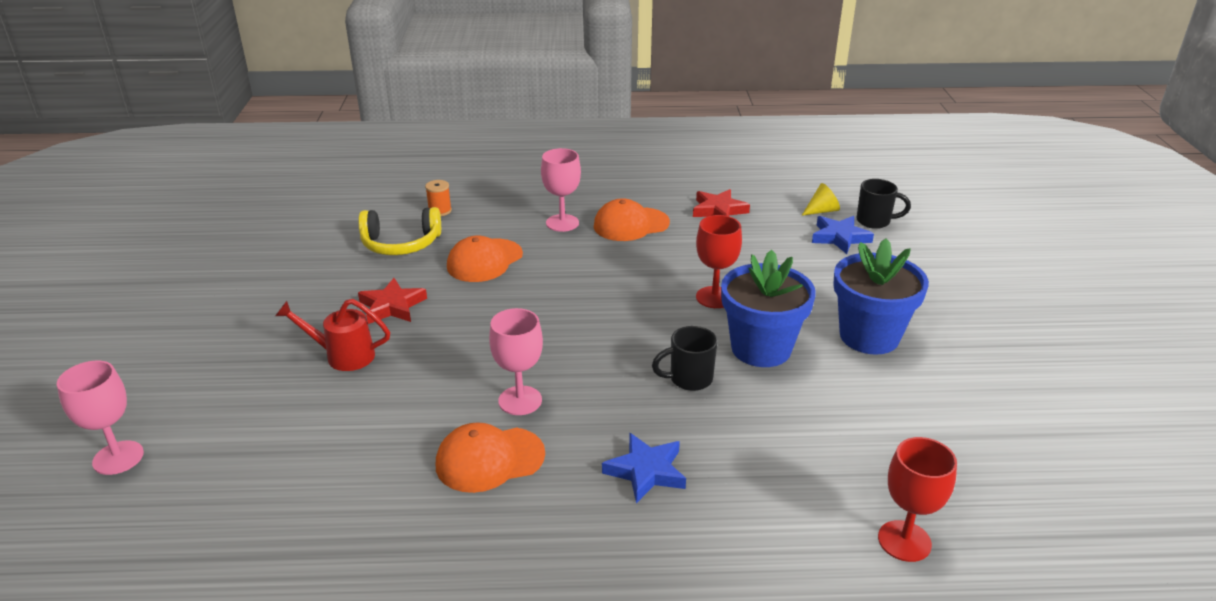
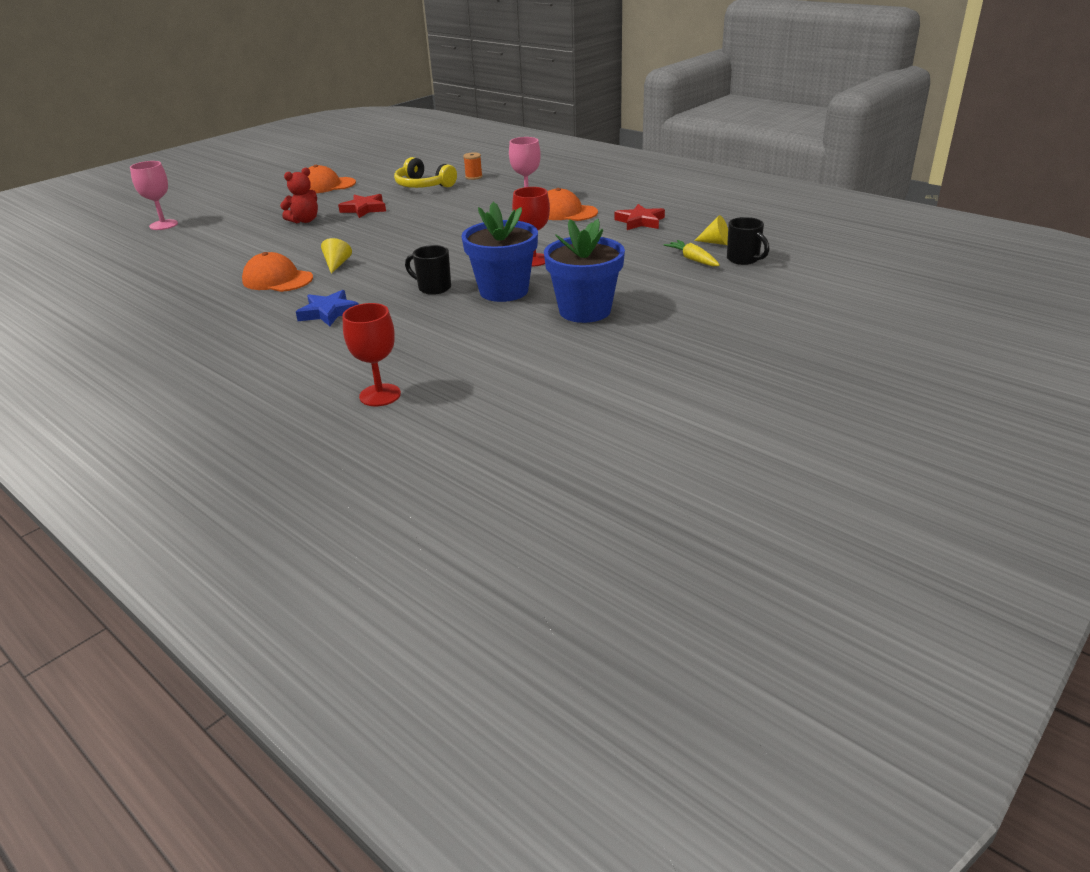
camera: 45 degrees right, 0 degrees up
red watering can [275,299,390,371] -> red teddy bear [280,168,318,223]
orange cap [447,235,523,282] -> orange cap moved to [307,165,356,193]
pink goblet [489,308,543,415] -> yellow cone [321,238,352,274]
blue star [812,216,874,254] -> yellow carrot [664,240,720,266]

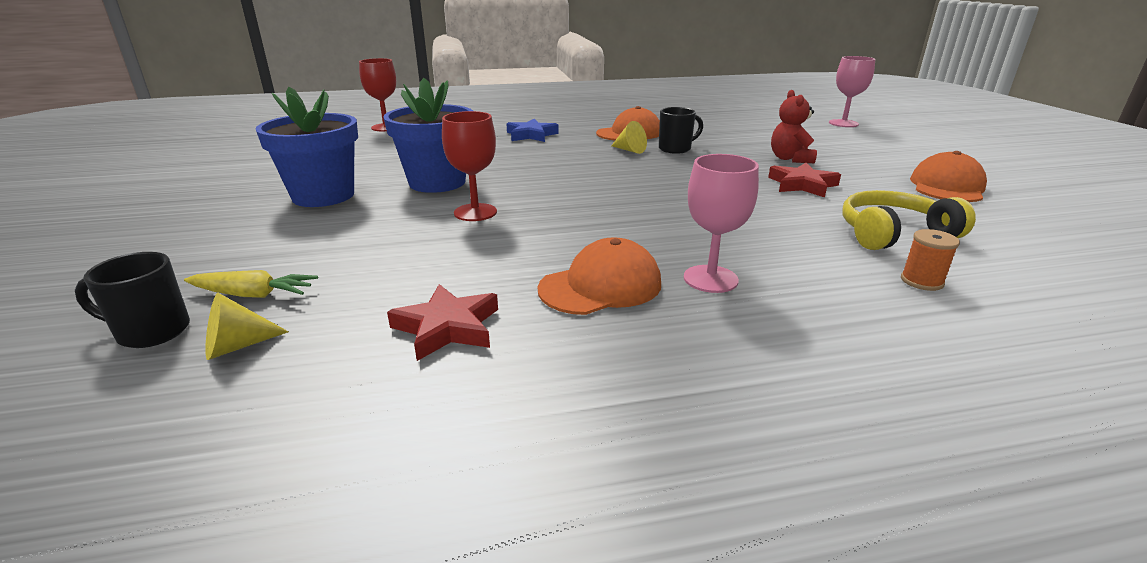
camera: 125 degrees right, 5 degrees down
black mug [405,245,451,295] -> black mug moved to [659,107,703,154]

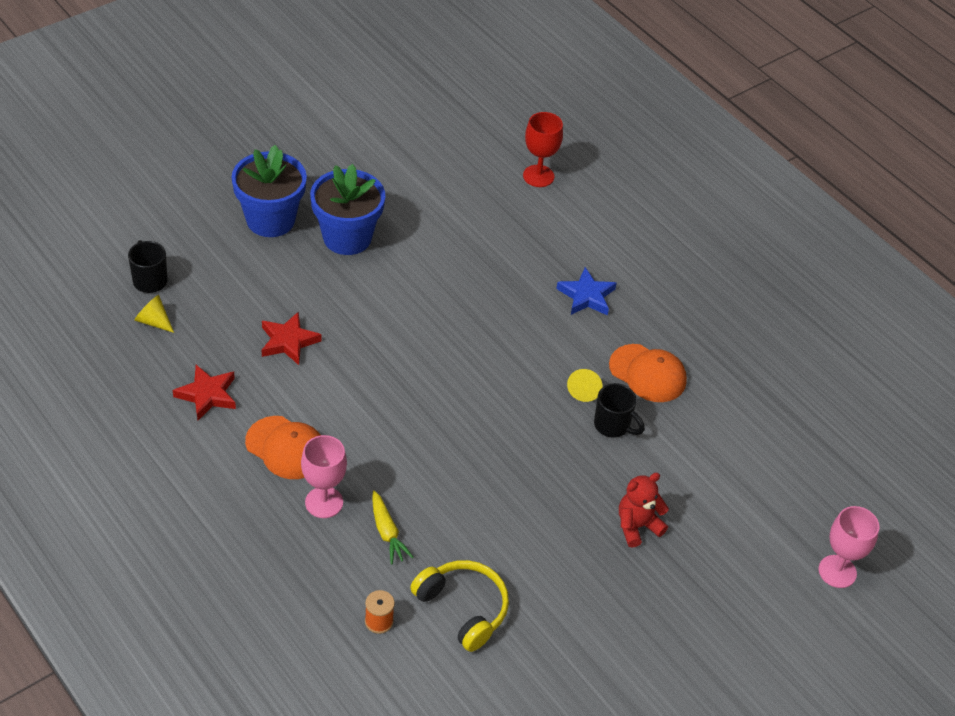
camera: 60 degrees right, 20 degrees up
yellow carrot [184,270,318,298] -> yellow carrot moved to [372,490,414,564]
blue flower pot [383,78,473,193] -> blue flower pot moved to [231,145,307,237]
red goblet [442,111,497,221] -> none
red star [768,163,841,197] -> red star moved to [262,312,322,365]
orange cap [910,151,987,202] -> none

